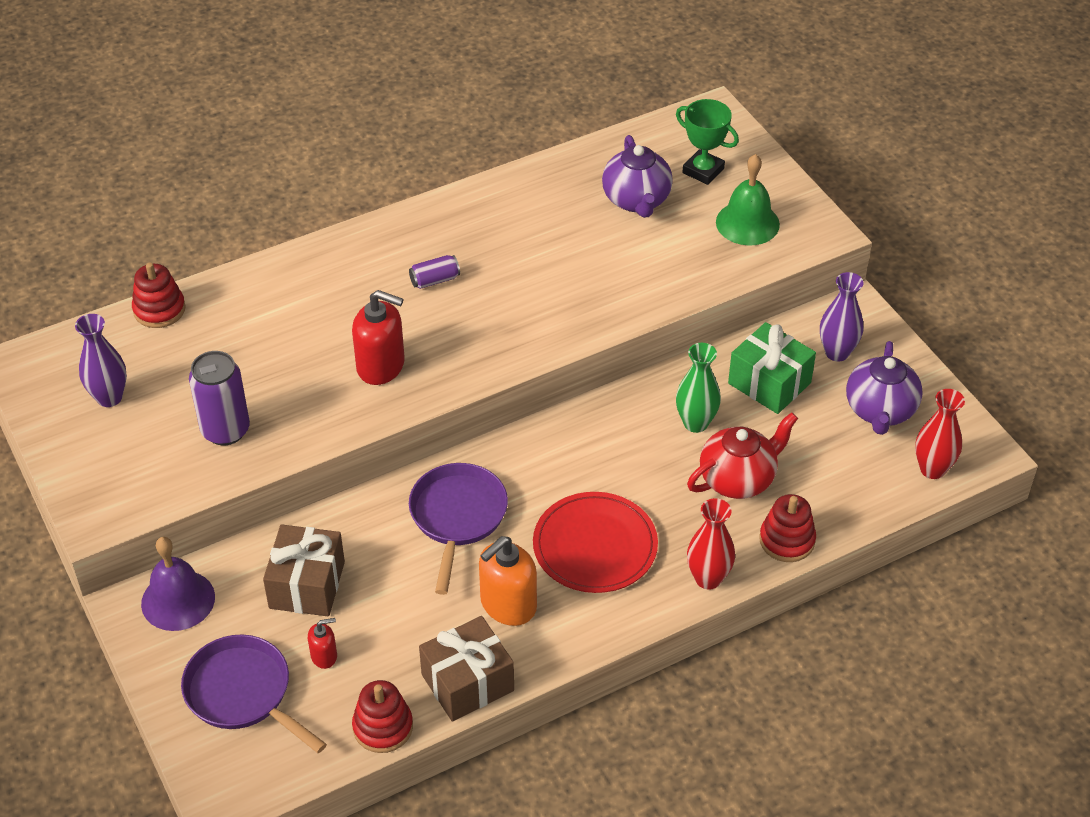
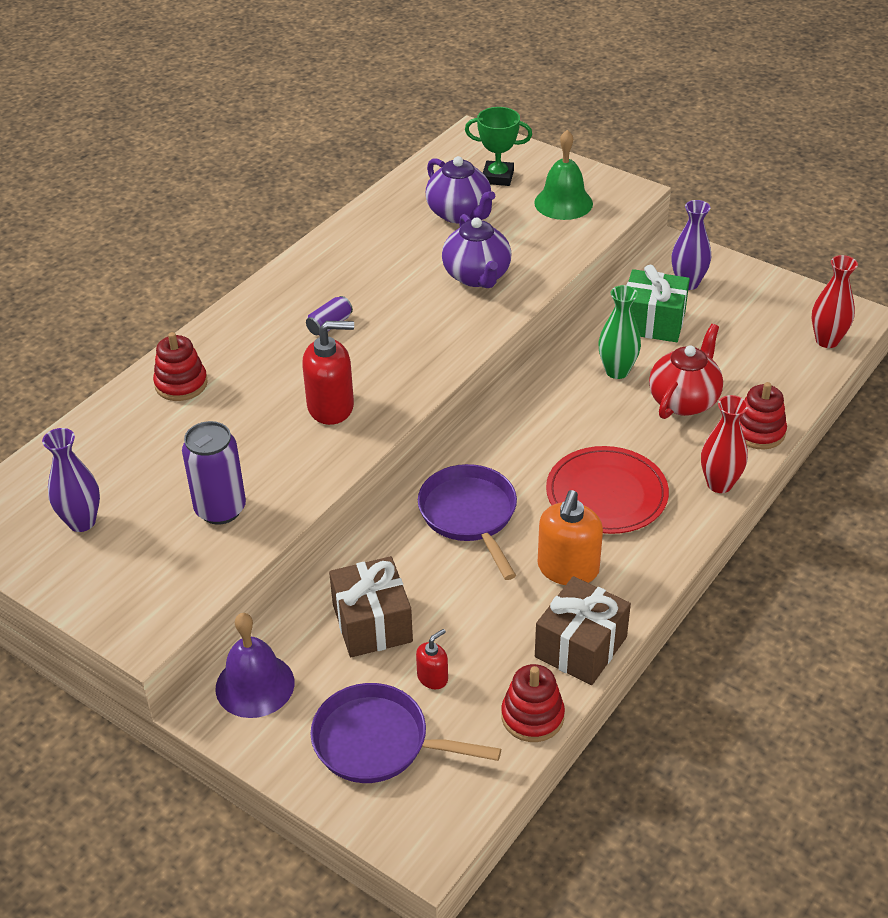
camera: 25 degrees left, 5 degrees down
red stacking toy [132,262,186,328] -> red stacking toy moved to [153,332,208,401]
purple teapot [846,341,923,435] -> purple teapot moved to [442,214,511,288]

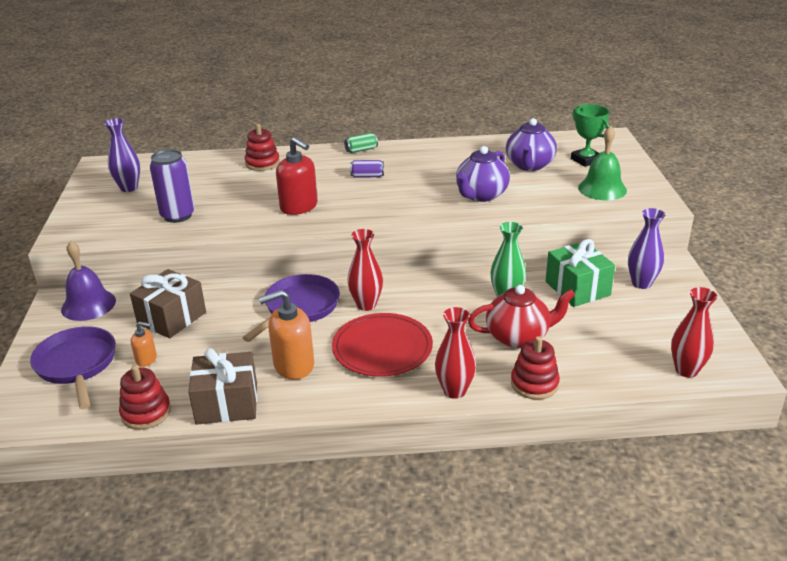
camera: 50 degrees right, 10 degrees down
red soap dispenser [416,629,448,689] -> orange soap dispenser [131,322,157,367]
none -> green can [344,133,378,153]
none -> red vase [347,229,383,311]

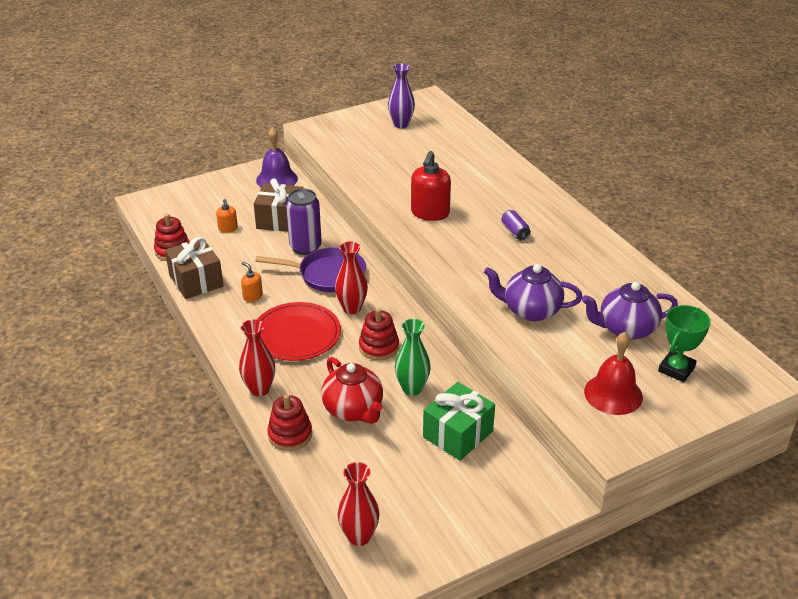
camera: 65 degrees right, 5 degrees up
purple pan [30,326,116,409] -> none
purple can [150,149,195,223] -> purple can moved to [286,188,322,255]
red stacking toy [245,124,280,171] -> red stacking toy moved to [359,308,399,360]
orange soap dispenser [259,290,314,380] -> orange soap dispenser [241,262,263,302], size x0.52
green can [344,133,378,153] -> none
green bell [578,126,627,200] -> red bell [584,332,643,415]
purple vase [628,208,665,289] -> none

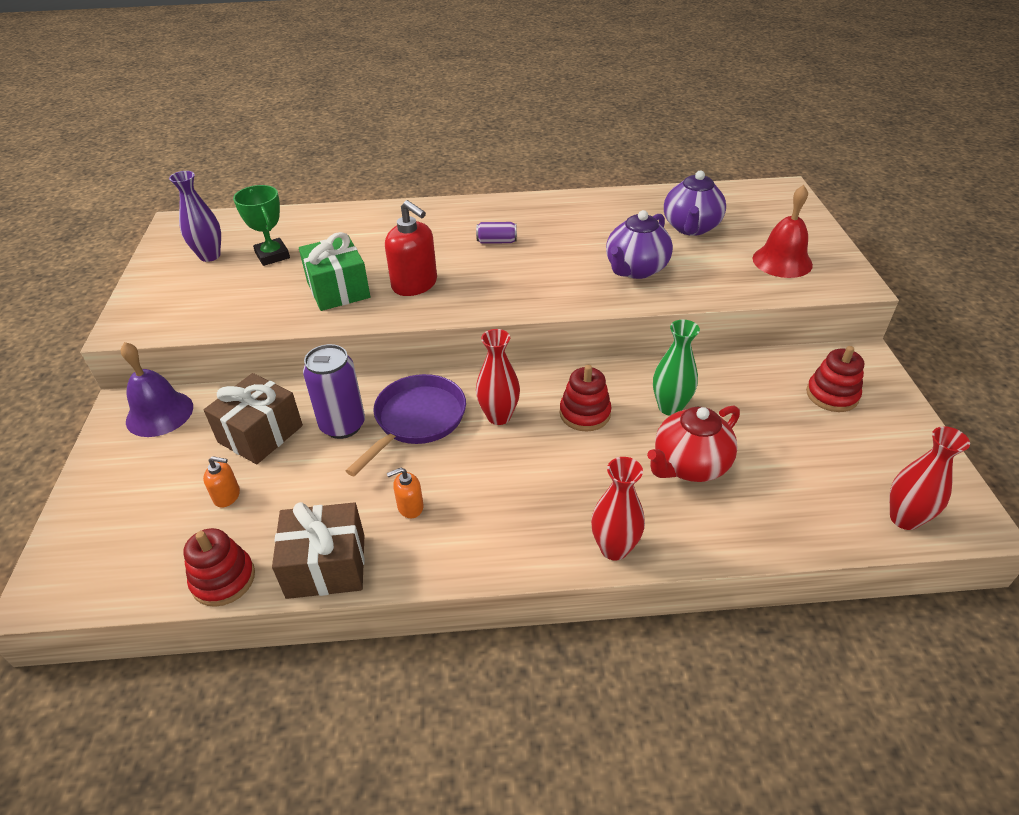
camera: 65 degrees left, 5 degrees up
red plate [257,302,341,361] -> none
red stacking toy [267,394,312,451] -> red stacking toy moved to [806,346,864,412]
red teapot [321,357,383,424] -> red teapot turned 150 degrees clockwise [647,406,740,482]
green gift [423,382,495,461] -> green gift moved to [299,232,370,311]
green trophy [658,305,711,382] -> green trophy moved to [233,185,290,266]

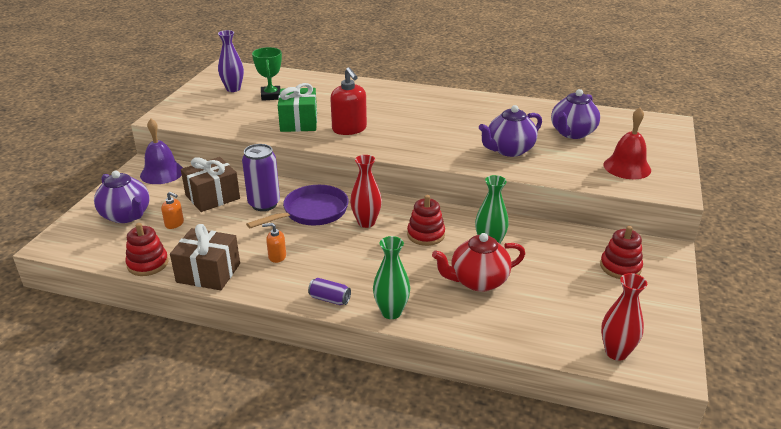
camera: 20 degrees right, 10 degrees down
purple can [476,222,517,244] -> purple can moved to [308,278,351,305]
red vase [591,457,645,560] -> green vase [373,236,410,319]
none -> purple teapot [94,171,150,223]

